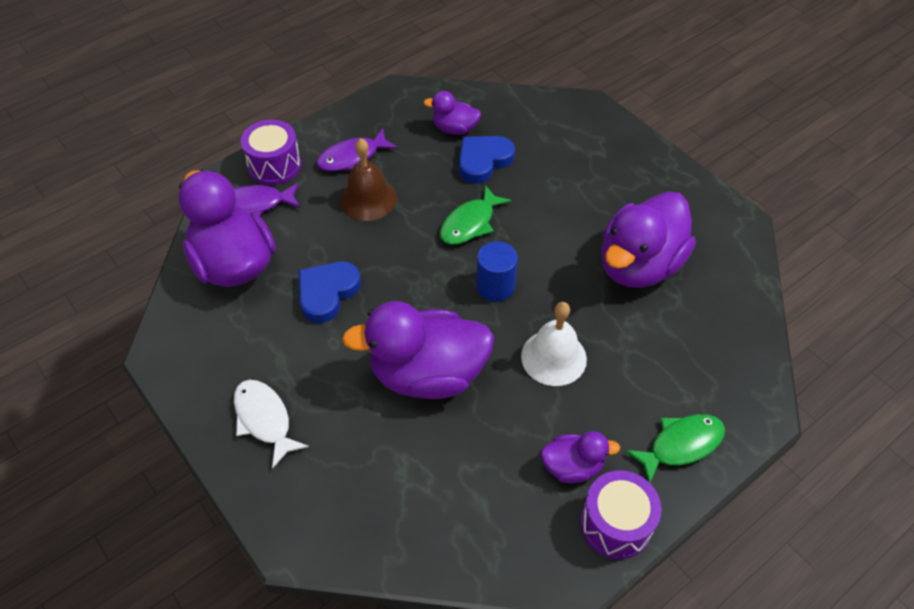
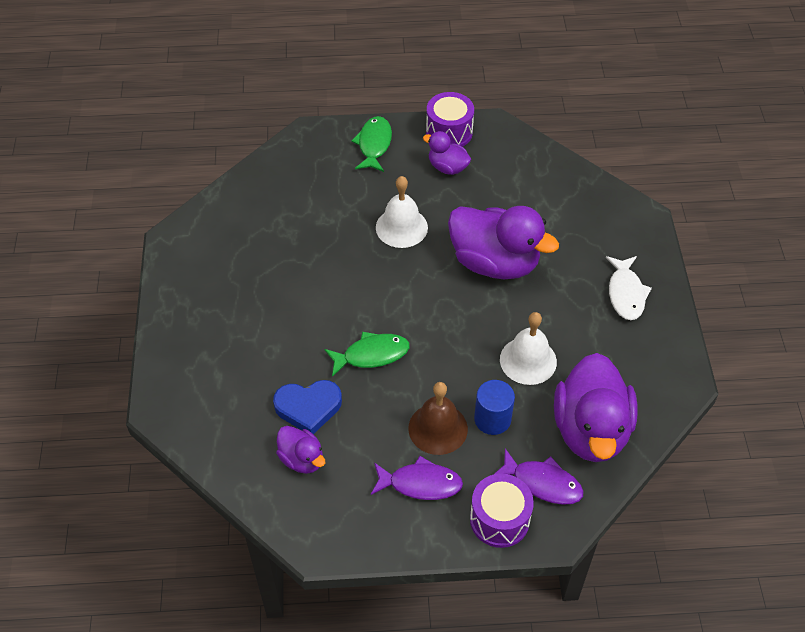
camera: 145 degrees left, 0 degrees up
blue heart [299,261,361,323] -> white bell [500,312,557,385]
blue cylinder [476,241,518,302] -> blue cylinder moved to [474,380,515,435]
purple duck [601,192,696,288] -> none
green fish [625,414,725,483] -> green fish turned 90 degrees clockwise [351,116,392,172]

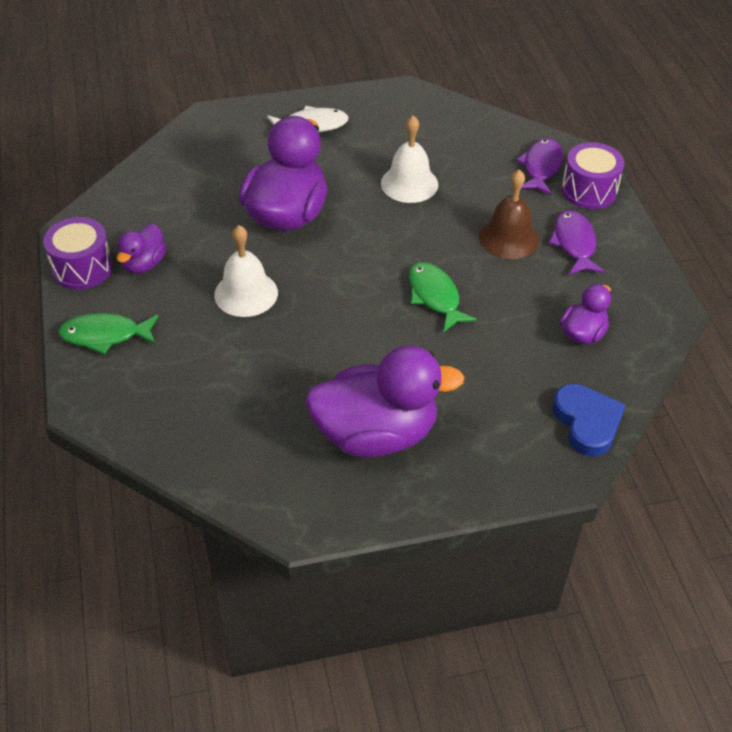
camera: 100 degrees left, 5 degrees down
blue heart [273,380,342,434] -> blue heart moved to [552,384,626,457]
blue cylinder [474,380,515,435] -> none
purple duck [554,353,638,462] -> purple duck moved to [305,346,465,458]

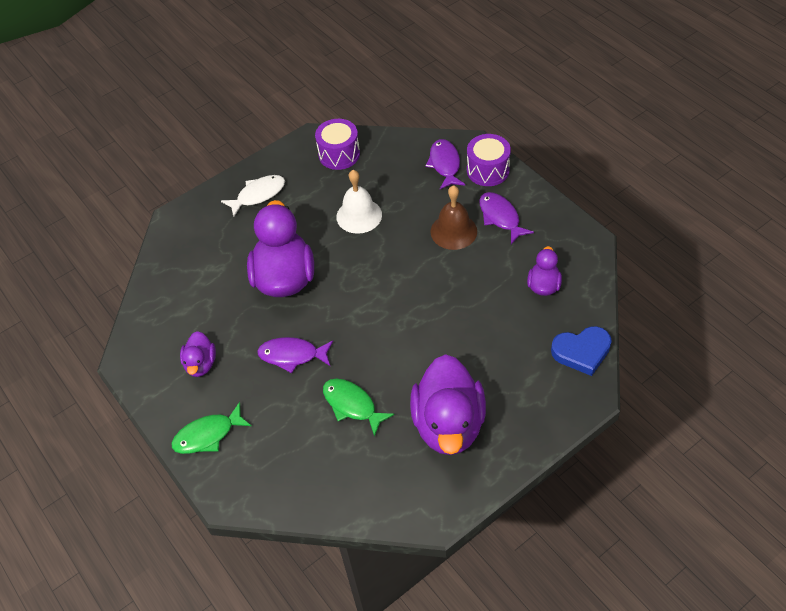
camera: 20 degrees left, 5 degrees up
purple drum [43,217,113,290] -> purple drum moved to [315,119,360,170]
white bell [214,225,278,317] -> purple fish [257,337,333,373]
purple duck [305,346,465,458] -> purple duck turned 120 degrees clockwise [410,354,486,455]
green fish [409,262,477,333] -> green fish moved to [323,379,394,437]
blue heart [552,384,626,457] -> blue heart turned 120 degrees clockwise [551,326,612,376]

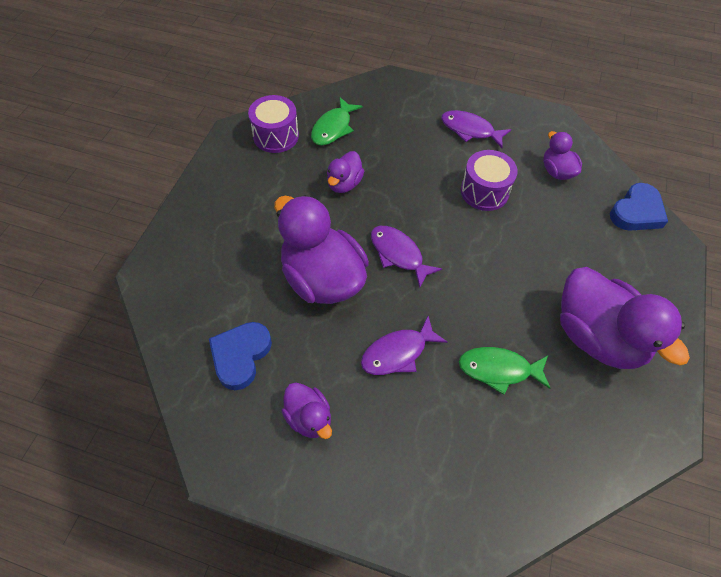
camera: 40 degrees left, 5 degrees up
green fish [171,402,252,454] -> green fish moved to [311,97,363,146]
white fish [221,175,285,217] -> none
white bell [336,170,382,234] -> purple duck [327,151,364,193]
purple fish [426,139,465,189] -> purple fish moved to [371,226,442,288]
brown bell [430,185,477,250] -> none
purple drum [467,134,511,186] -> purple drum moved to [461,150,518,211]
none -> blue heart [209,322,272,390]

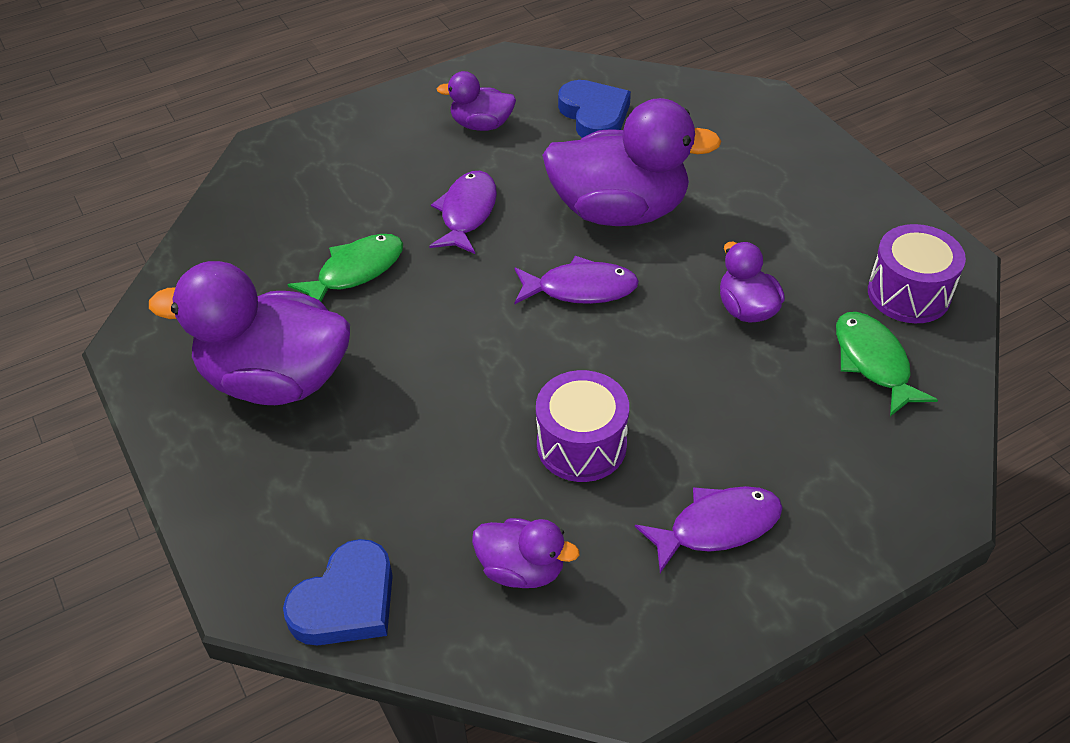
camera: 135 degrees right, 10 degrees down
blue heart [610,183,668,231] -> blue heart turned 135 degrees counterclockwise [283,539,393,645]

